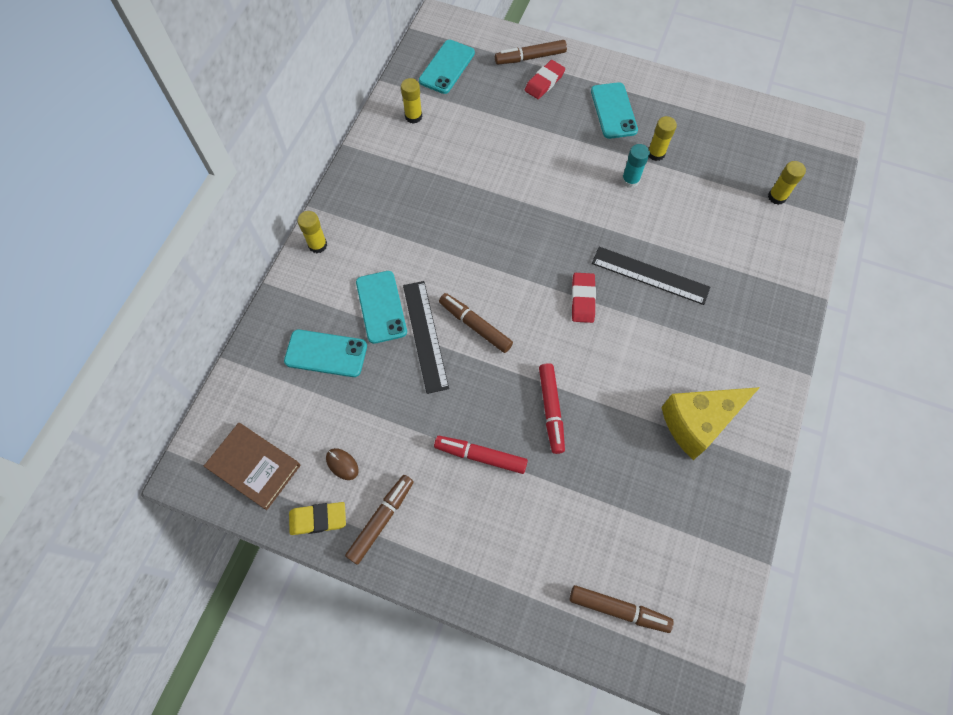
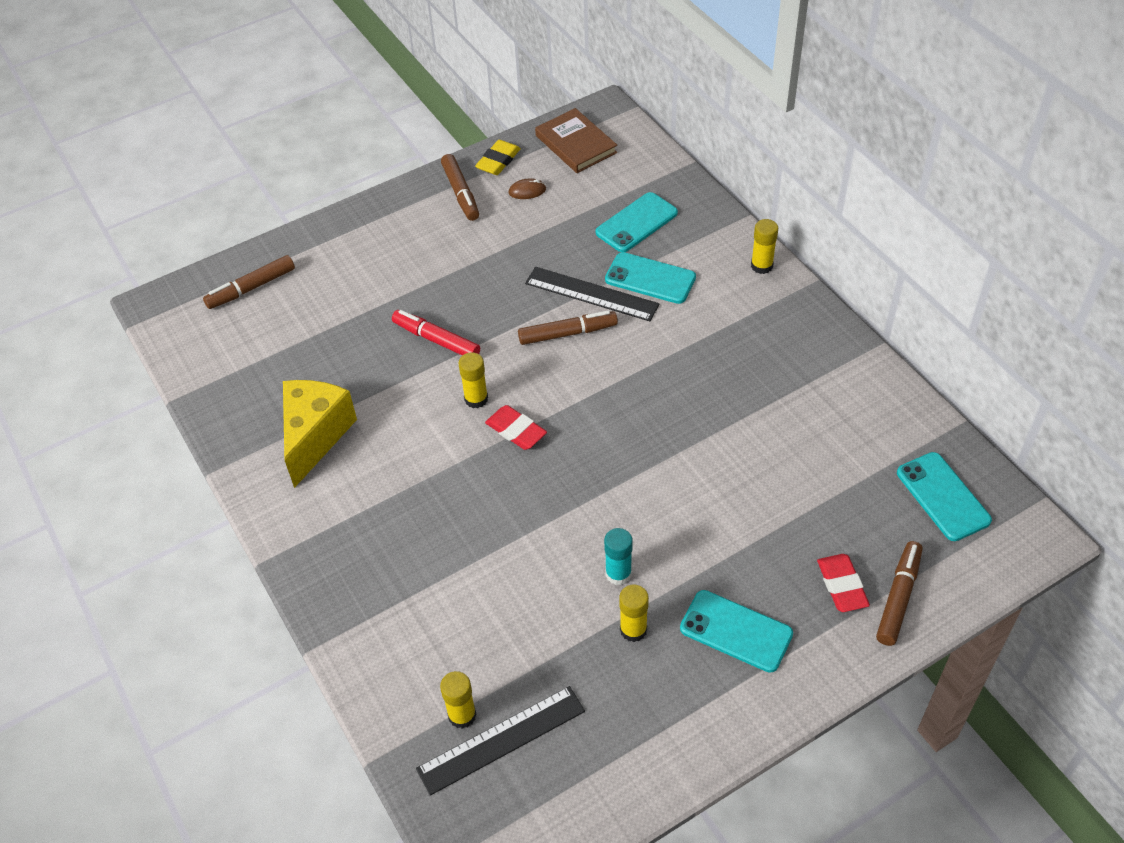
camera: 130 degrees right, 15 degrees down
brown book [204,423,301,510] -> brown book turned 75 degrees clockwise [535,108,617,173]
yellow glue stick [401,78,422,124] -> yellow glue stick moved to [458,352,488,408]
red marker [434,436,528,474] -> none
black ruler [592,247,710,305] -> black ruler moved to [416,686,585,796]

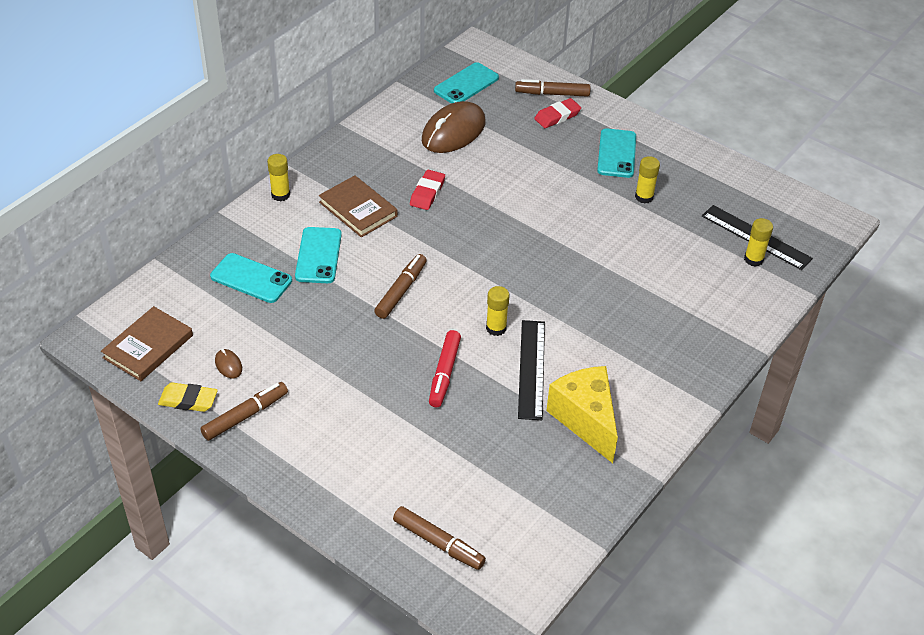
camera: 115 degrees left, 5 degrees down
yellow cheese [283,380,357,488] -> yellow cheese turned 75 degrees clockwise [546,366,618,463]
red eraser [485,405,547,450] -> red eraser moved to [410,170,445,210]
brown marker [518,311,618,345] -> brown marker turned 60 degrees clockwise [374,254,427,319]
black ruler [525,267,660,321] -> black ruler moved to [518,320,545,420]
turquoise glue stick [604,528,633,585] -> none
none -> brown book [319,175,398,238]
none -> brown mouse [422,101,485,153]

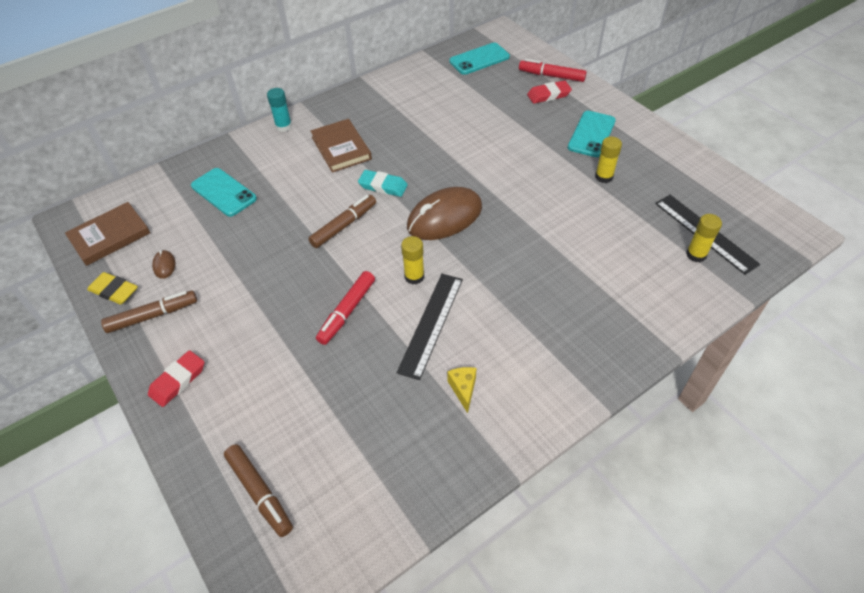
camera: 20 degrees right, 5 degrees up
yellow glue stick [267,154,290,201] -> turquoise glue stick [267,88,292,132]
turquoise phone [295,227,342,283] -> none
red eraser [410,170,445,210] -> red eraser moved to [148,350,204,407]
brown mouse [422,101,485,153] -> brown mouse moved to [407,187,482,240]
brown marker [515,79,591,97] -> red marker [519,59,587,82]
yellow cheese [546,366,618,463] -> yellow cheese [447,367,477,413], size x0.44
none -> turquoise eraser [358,170,408,197]

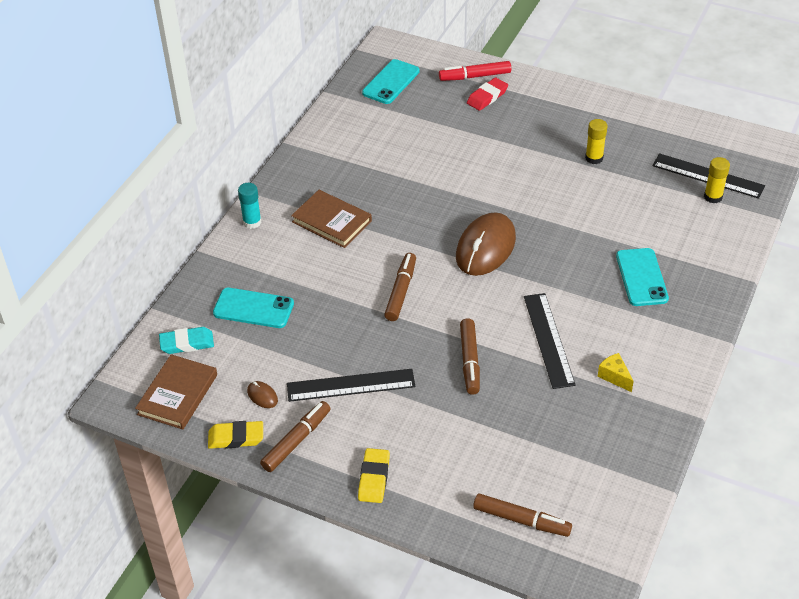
camera: 30 degrees left, 5 degrees down
red eraser [148,350,204,407] -> yellow eraser [358,448,390,503]
red marker [316,271,375,345] -> brown marker [460,318,480,395]
turquoise eraser [358,170,408,197] -> turquoise eraser moved to [159,327,214,354]
yellow glue stick [401,236,424,285] -> none
turquoise phone [568,111,616,157] -> turquoise phone moved to [616,248,669,306]
none -> black ruler [287,369,415,402]

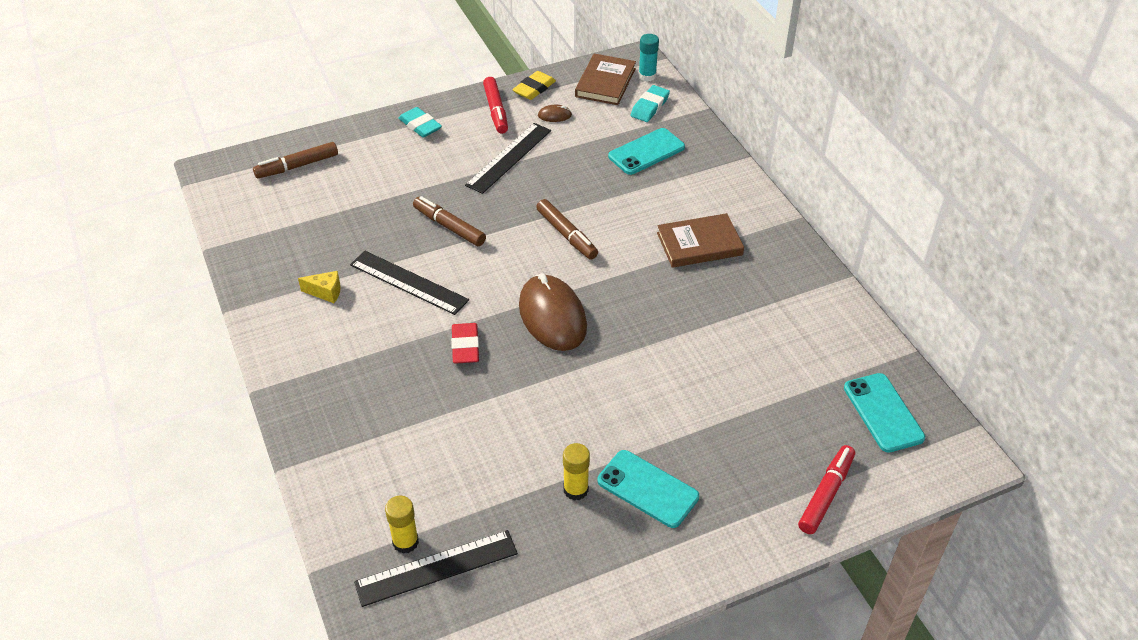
camera: 130 degrees right, 0 degrees up
brown book [135,354,217,430] -> brown book turned 45 degrees clockwise [575,54,636,105]
turquoise glue stick [238,183,261,229] -> turquoise glue stick moved to [638,34,659,82]
brown marker [260,401,331,472] -> red marker [483,77,508,134]
yellow eraser [358,448,390,503] -> turquoise eraser [398,107,442,137]
red eraser [467,77,508,111] -> red eraser moved to [451,323,479,364]
turquoise phone [616,248,669,306] -> turquoise phone moved to [597,450,699,528]

